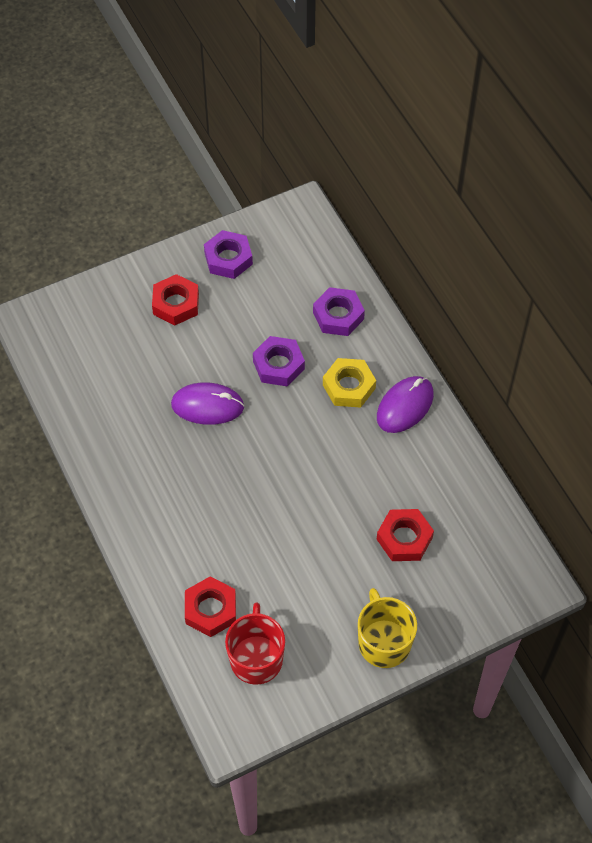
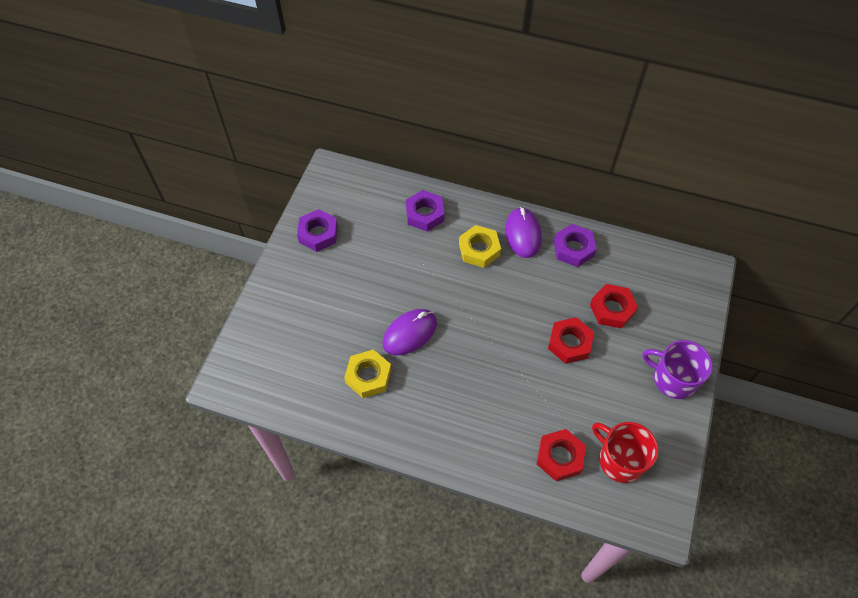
camera: 45 degrees left, 0 degrees up
red nut [152,274,199,325] -> red nut moved to [548,317,594,364]
purple nut [253,336,305,387] -> purple nut moved to [553,224,597,267]
yellow mug [358,588,417,668] -> purple mug [642,340,712,399]
none -> yellow nut [344,349,391,398]

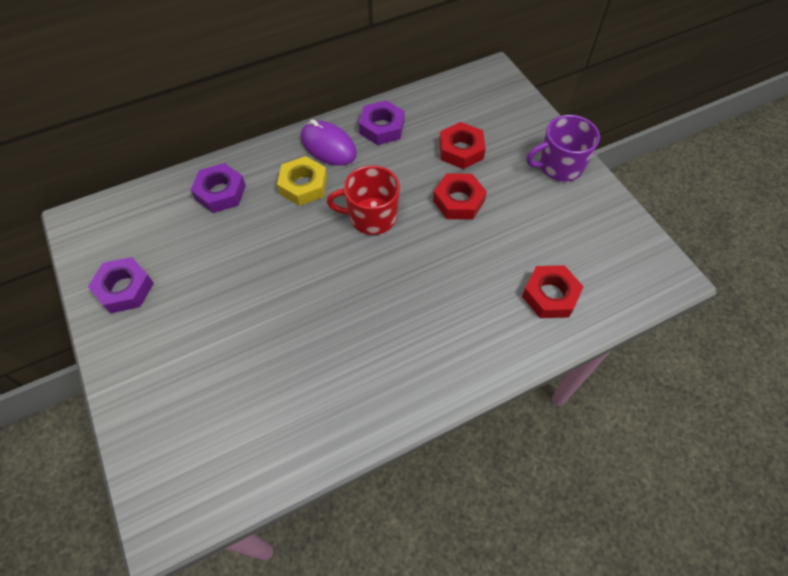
camera: 45 degrees left, 0 degrees up
yellow nut [344,349,391,398] -> none
purple mouse [382,309,437,355] -> none
red mug [592,422,658,483] -> red mug moved to [327,165,400,235]

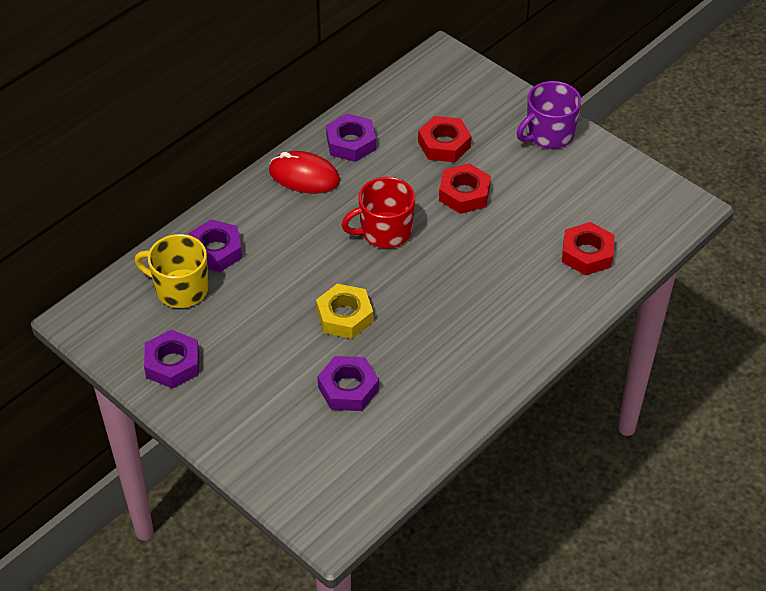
camera: 20 degrees left, 10 degrees down
yellow nut [277,156,327,206] -> yellow nut moved to [316,284,373,339]
purple mouse [301,119,357,166] -> red mouse [269,151,340,194]
none -> yellow mug [135,234,208,308]
none -> purple nut [317,356,379,411]

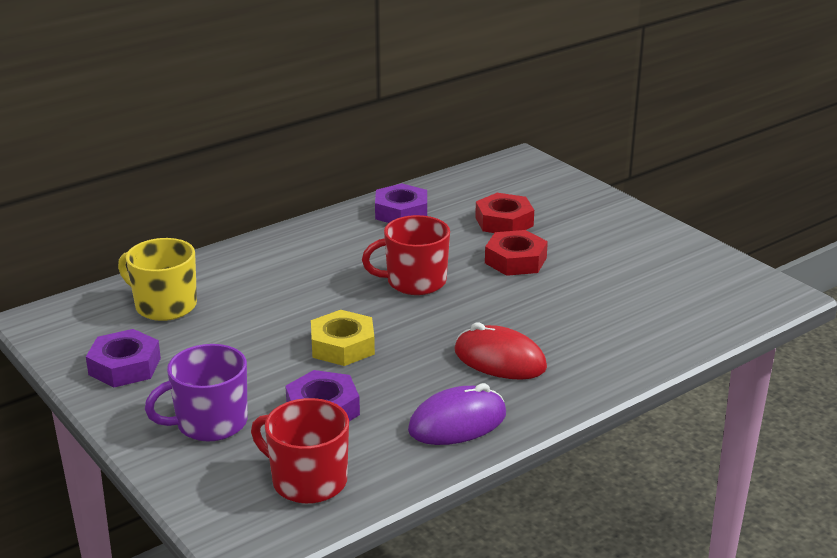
camera: 10 degrees right, 20 degrees down
purple nut [188,219,242,272] -> none
red mouse [269,151,340,194] -> red mouse moved to [454,322,547,380]
purple mug [517,81,581,149] -> purple mug moved to [145,344,248,442]
red nut [562,222,614,276] -> none
none -> red mug [251,398,349,504]
none -> purple mouse [408,383,506,445]

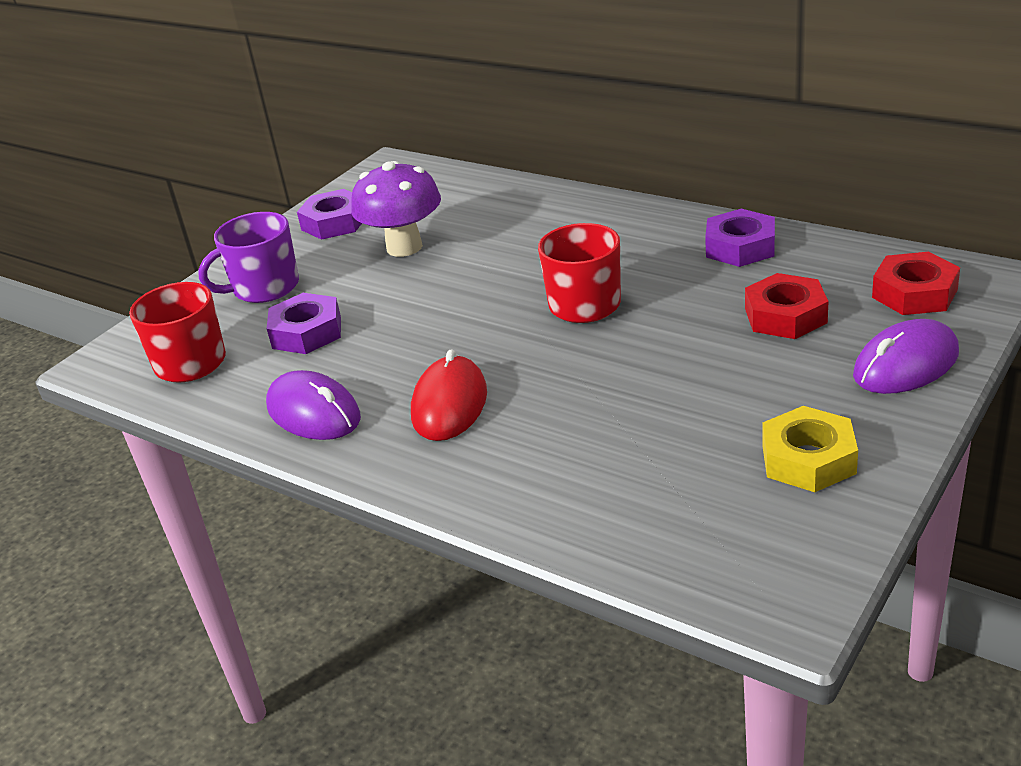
camera: 75 degrees right, 5 degrees up
yellow mug [118,238,197,321] -> none
purple mug [145,344,248,442] -> purple mug turned 75 degrees counterclockwise [198,212,299,303]
yellow nut [311,310,375,366] -> yellow nut moved to [762,406,858,492]
red nut [485,230,548,276] -> red nut moved to [872,252,960,315]
none -> purple mushroom [351,161,441,257]
none -> purple mouse [853,319,959,394]

